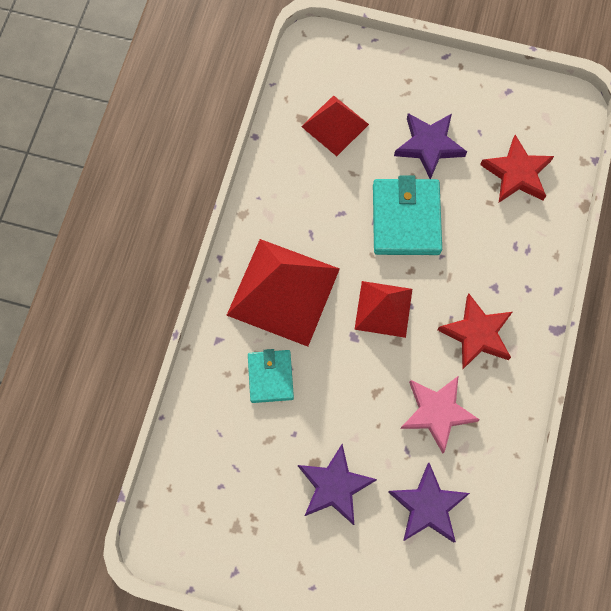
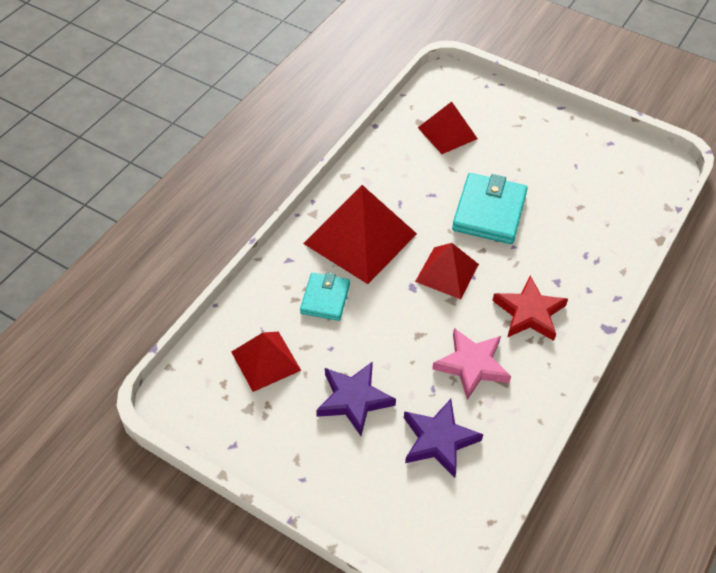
camera: 15 degrees right, 20 degrees down
purple star [394,113,467,179] -> none
red star [480,135,554,202] -> none
none -> red pyramid [231,331,301,392]

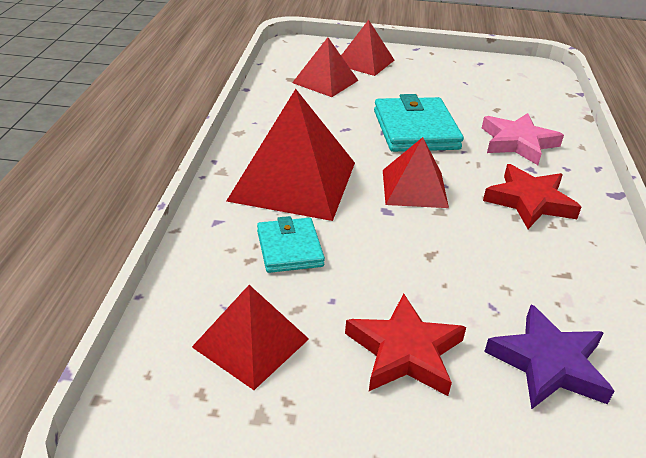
camera: 25 degrees left, 15 degrees down
purple star [316,361,396,436] -> red star [345,294,466,396]
pink star [432,328,511,400] -> pink star moved to [482,113,564,165]
none -> red pyramid [341,20,394,76]

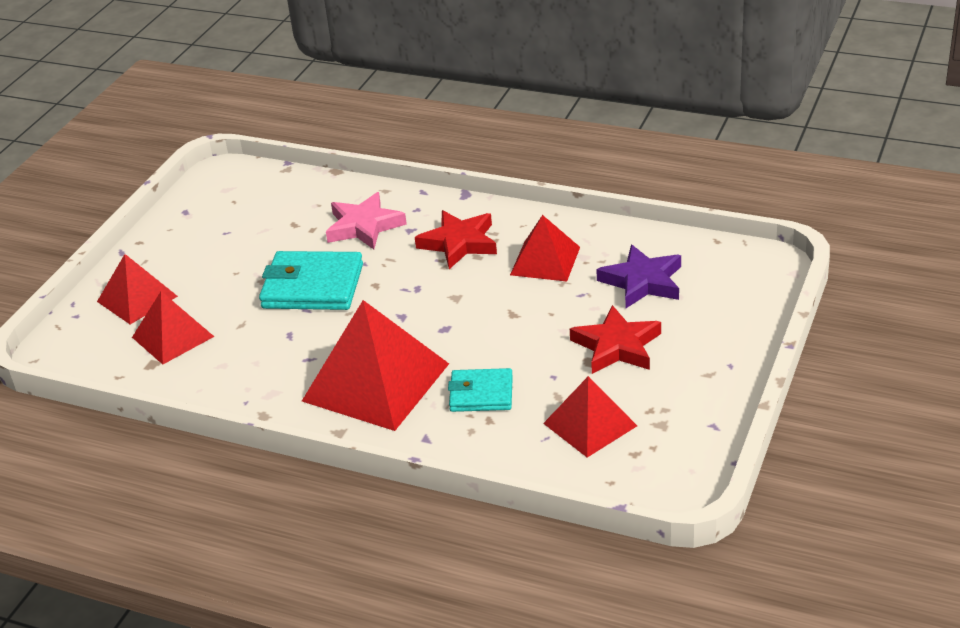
camera: 70 degrees left, 0 degrees up
red pyramid [383,137,449,208] -> red pyramid moved to [510,215,580,282]

